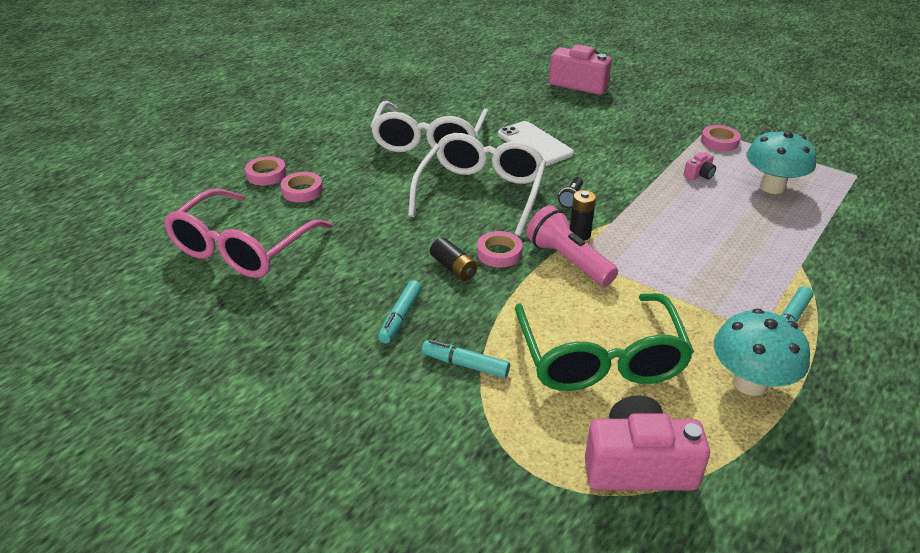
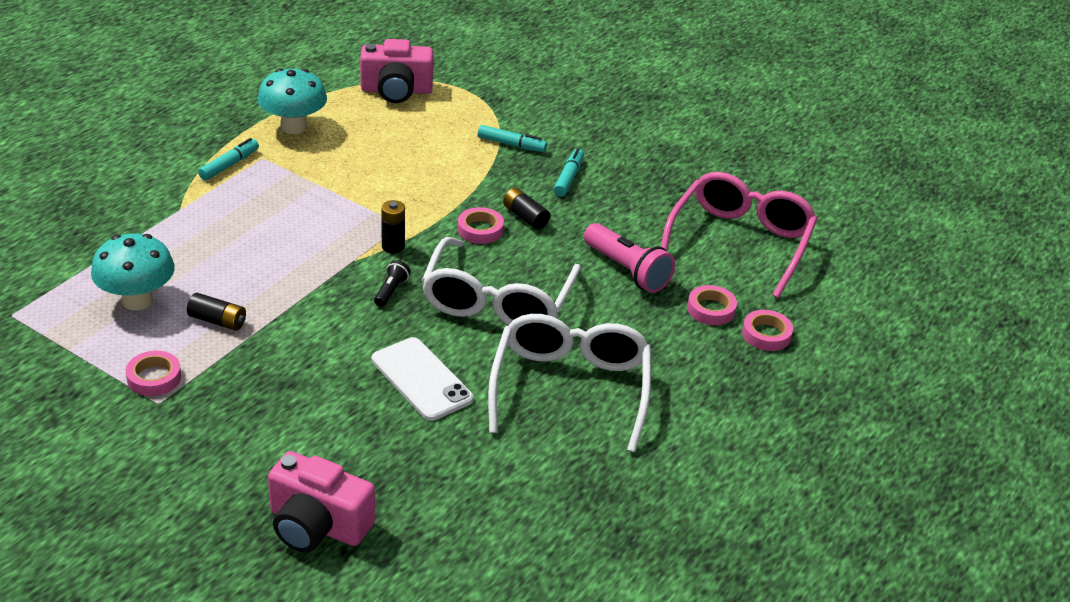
camera: 175 degrees right, 0 degrees up
green glasses [515,293,694,391] -> none
pink flashlight [526,205,618,286] -> pink flashlight moved to [584,223,675,293]
pink camera [683,152,716,180] -> black battery [187,293,246,331]

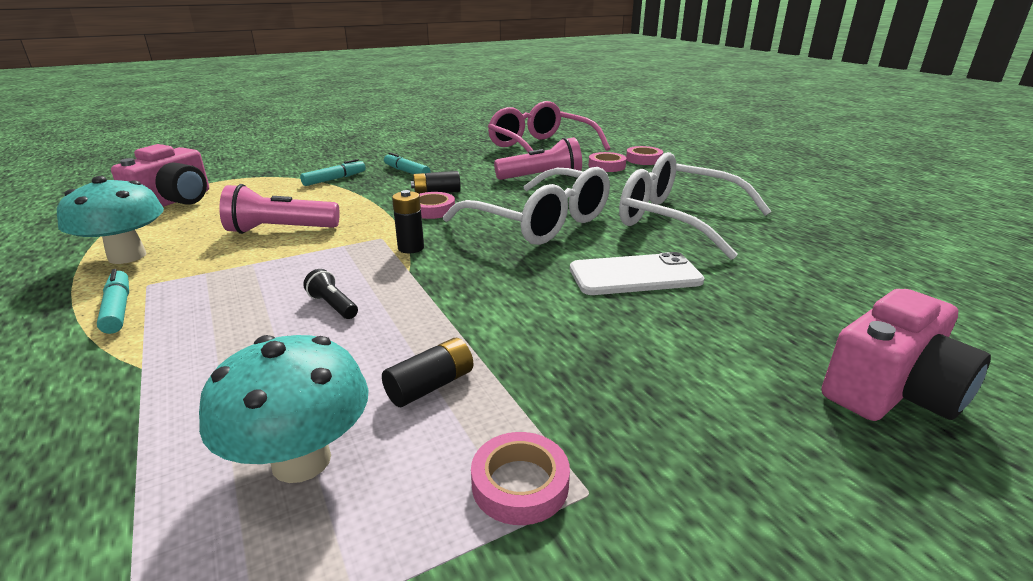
camera: 60 degrees left, 10 degrees down
black flashlight [374,260,410,307] -> black flashlight moved to [303,269,358,319]
none -> pink flashlight [219,184,340,234]

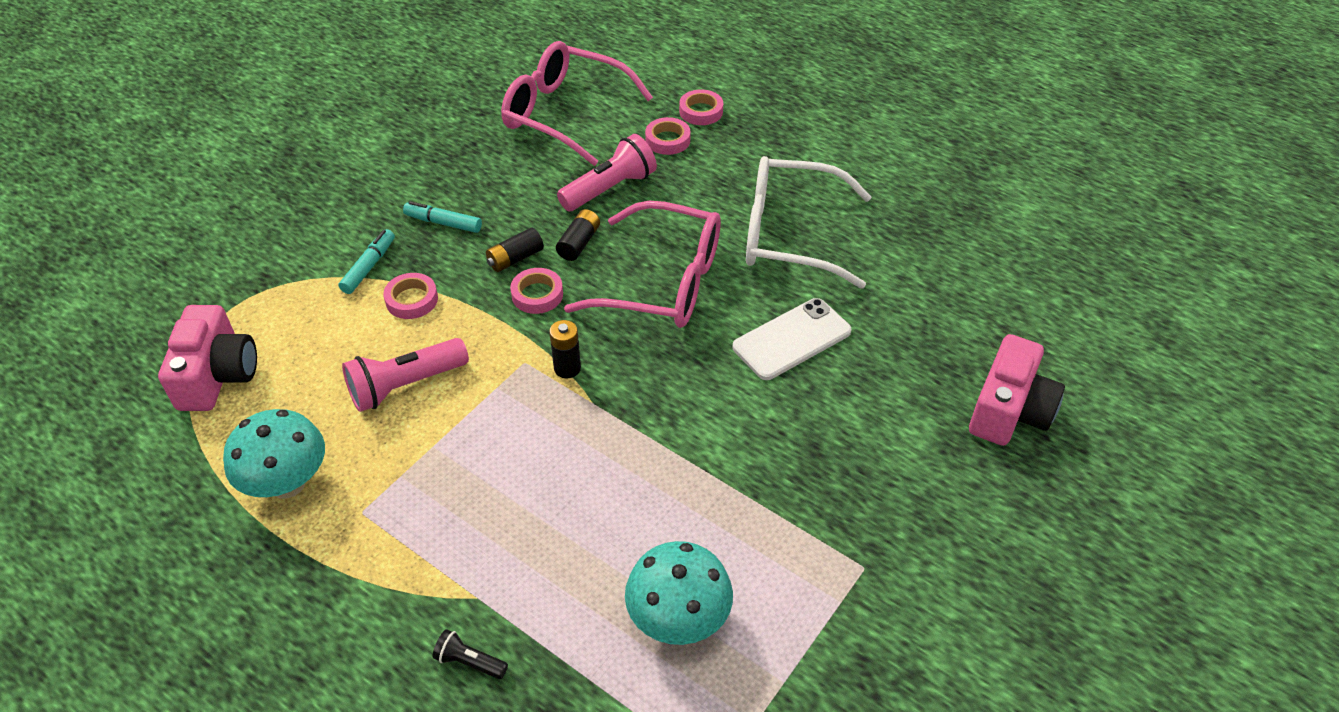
camera: 25 degrees left, 20 degrees up
turquoise marker [97,269,129,334] -> none
black flashlight [303,269,358,319] -> black flashlight moved to [432,629,508,679]
black battery [382,338,473,407] -> black battery moved to [556,209,600,261]
white glasses [443,167,610,245] -> pink glasses [564,201,721,328]
pink tape [471,432,570,525] -> pink tape moved to [383,273,438,319]

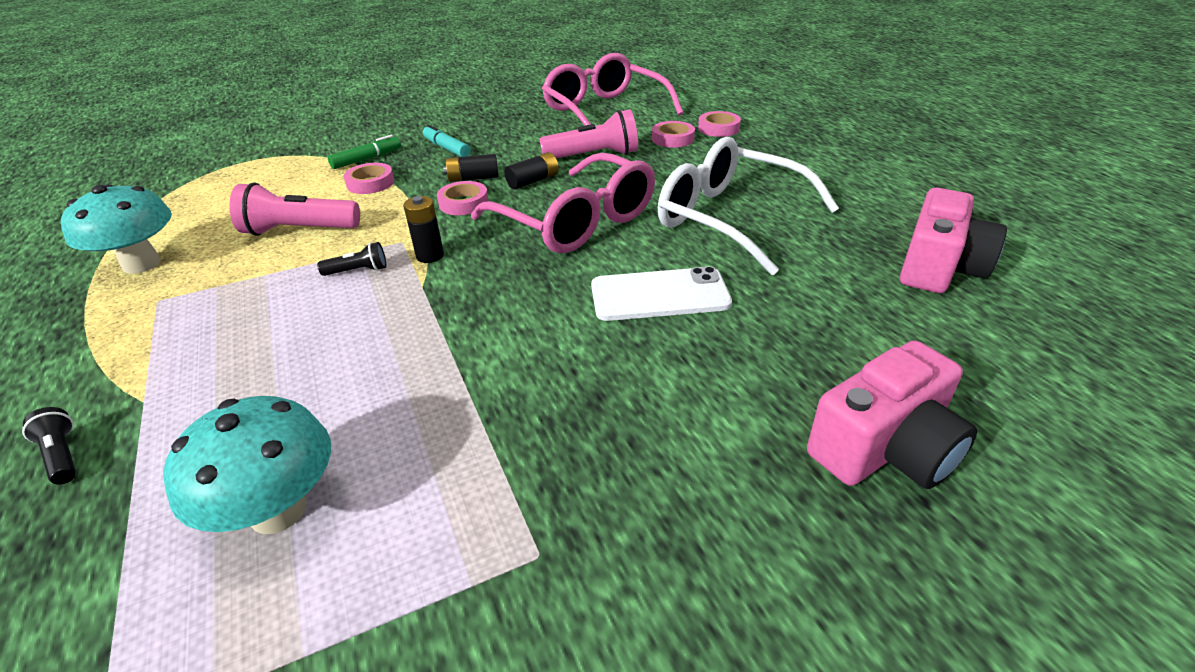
camera: 30 degrees right, 10 degrees down
pink camera [158,305,257,411] -> pink camera moved to [900,188,1007,293]
turquoise marker [338,229,395,294] -> green marker [328,135,401,169]
none -> black flashlight [317,242,386,276]

